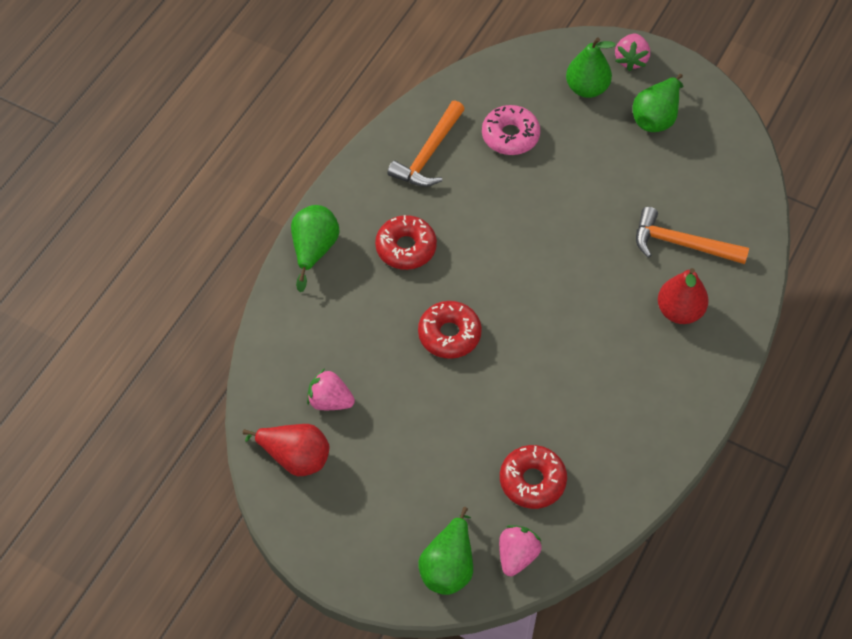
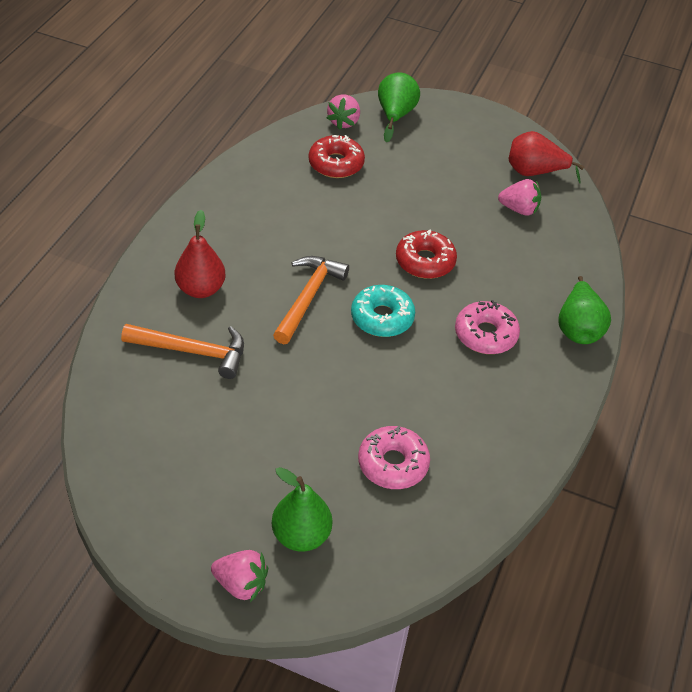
camera: 170 degrees right, 10 degrees down
red donut [375,215,437,270] -> pink donut [455,300,520,354]
orange hammer [387,100,465,187] -> orange hammer moved to [273,256,349,344]
pink strawberry [615,34,650,71] -> pink strawberry turned 105 degrees clockwise [211,550,268,602]
green pear [633,74,683,132] -> none
none -> turquoise donut [351,285,415,337]

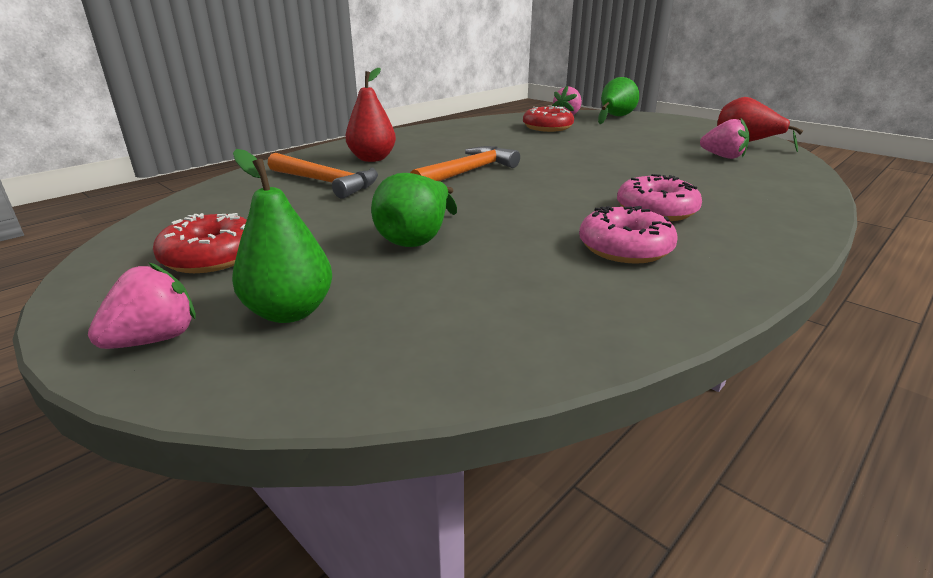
camera: 25 degrees right, 20 degrees down
pink strawberry [211,550,268,602] -> pink strawberry turned 90 degrees counterclockwise [88,262,196,349]
turquoise donut [351,285,415,337] -> none
pink donut [358,426,430,489] -> pink donut moved to [579,206,678,264]
red donut [396,230,457,279] -> red donut moved to [153,213,247,273]
green pear [558,276,611,344] -> green pear moved to [371,173,457,247]

